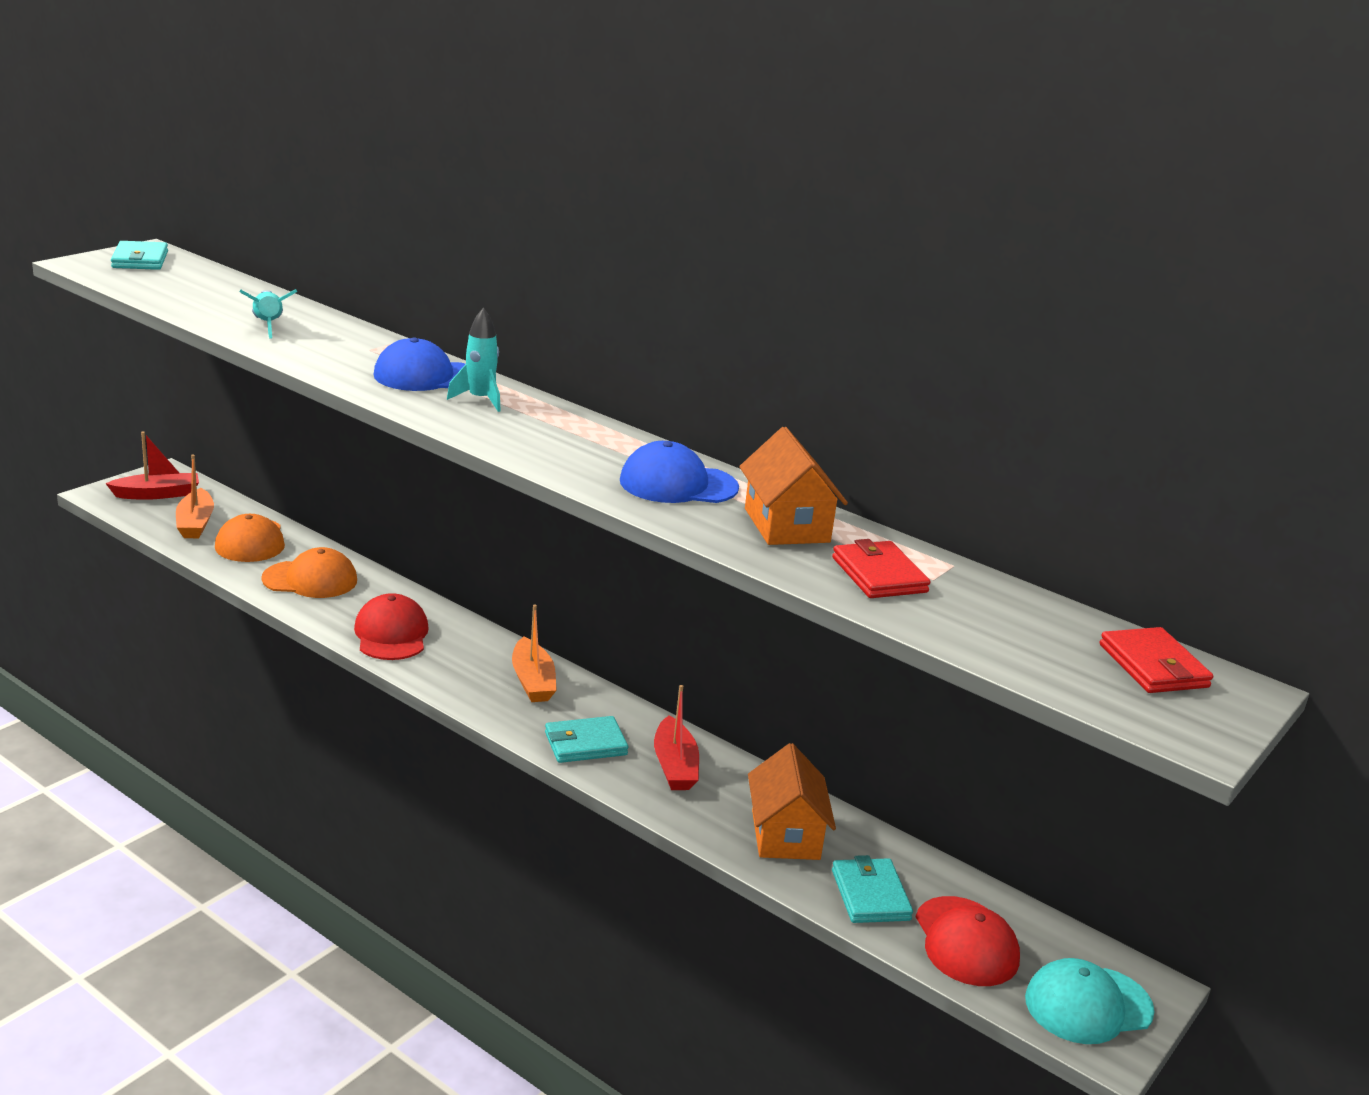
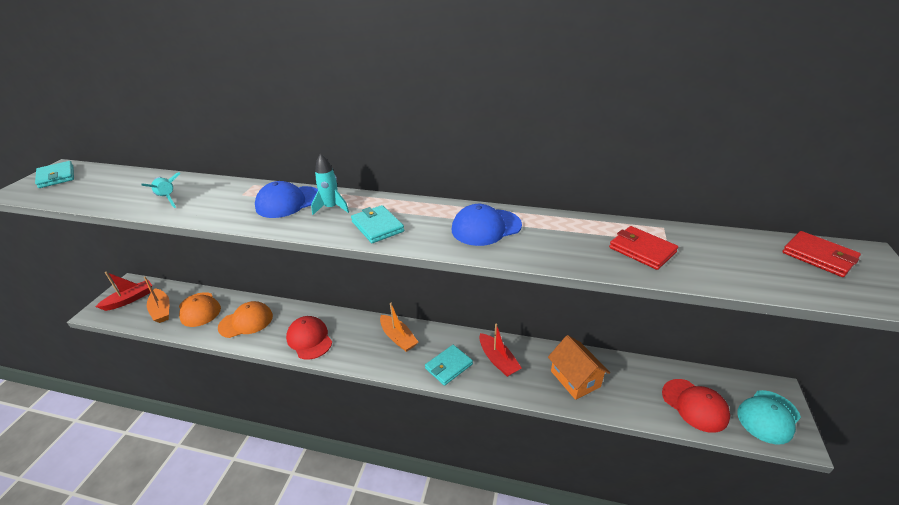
camera: 20 degrees left, 10 degrees up
orange house [739,427,848,545] -> none
turquoise wallet [832,855,913,923] -> turquoise wallet moved to [351,205,404,243]

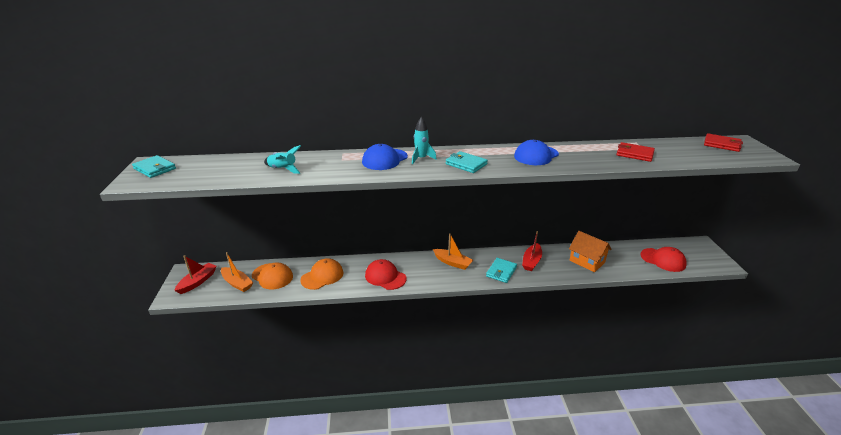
camera: 20 degrees left, 5 degrees down
red boat [479,323,521,377] -> red boat turned 75 degrees clockwise [522,231,542,271]
turquoise cap [737,390,801,445] -> none

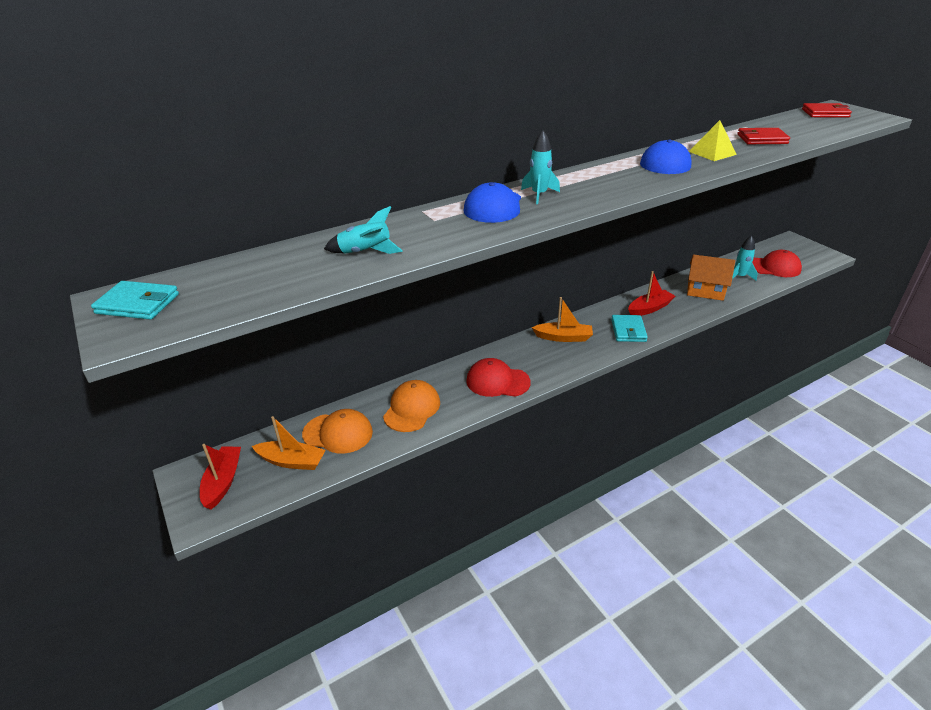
camera: 25 degrees left, 5 degrees up
turquoise wallet [446,151,488,173] -> none
red boat [522,231,542,271] -> red boat turned 120 degrees counterclockwise [628,271,675,316]
none -> yellow pyramid [689,120,737,161]
none -> turquoise rocket [732,235,758,281]

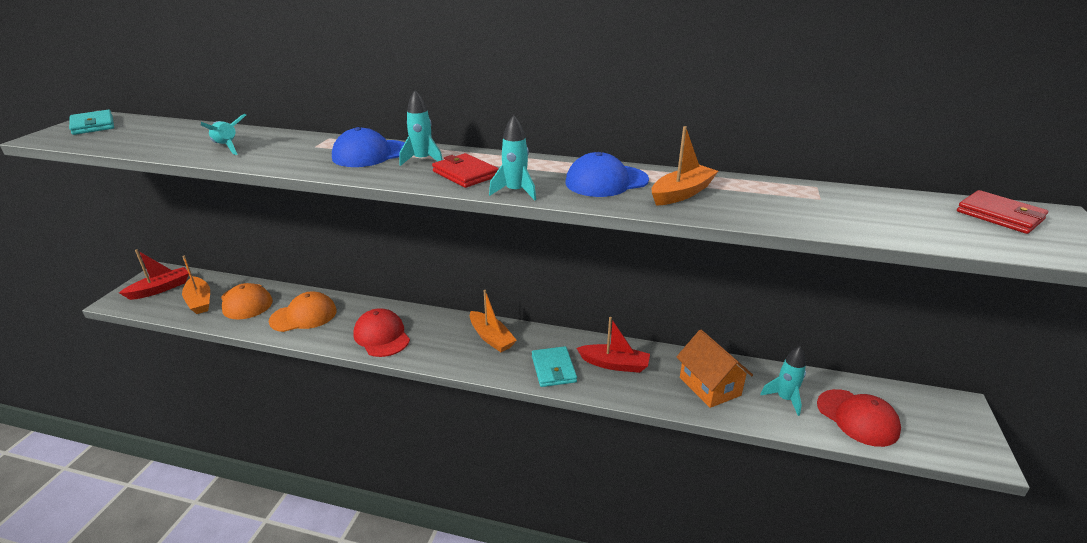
camera: 45 degrees right, 5 degrees down
turquoise wallet [611,315,648,342] -> turquoise wallet turned 60 degrees counterclockwise [532,346,577,387]
yellow pyramid [689,120,737,161] -> orange boat [652,126,718,206]
red wallet [737,128,790,144] -> red wallet moved to [432,153,499,188]
none -> turquoise rocket [489,115,536,200]

